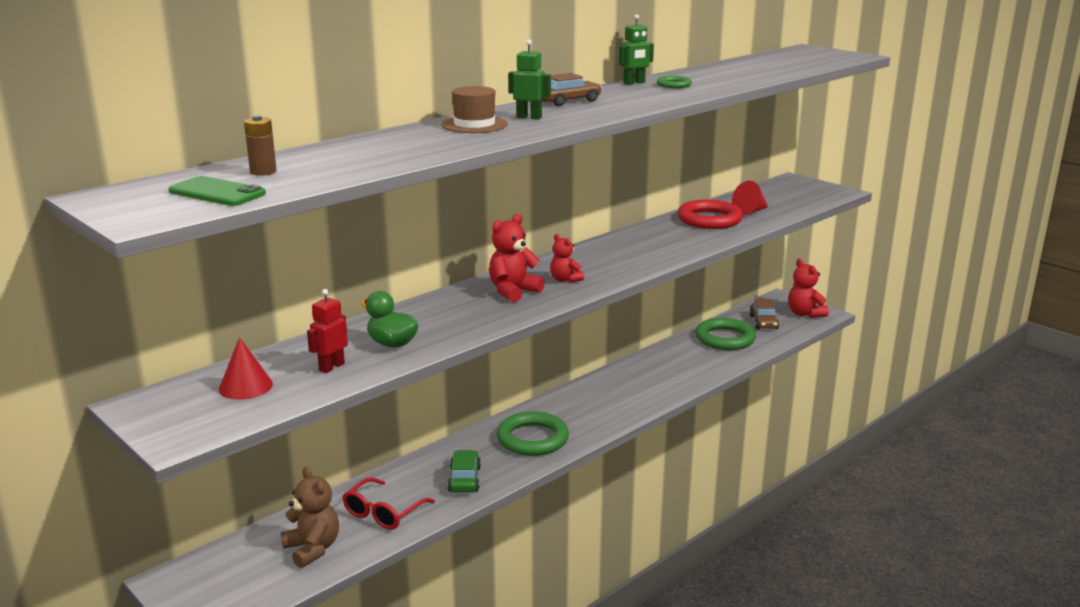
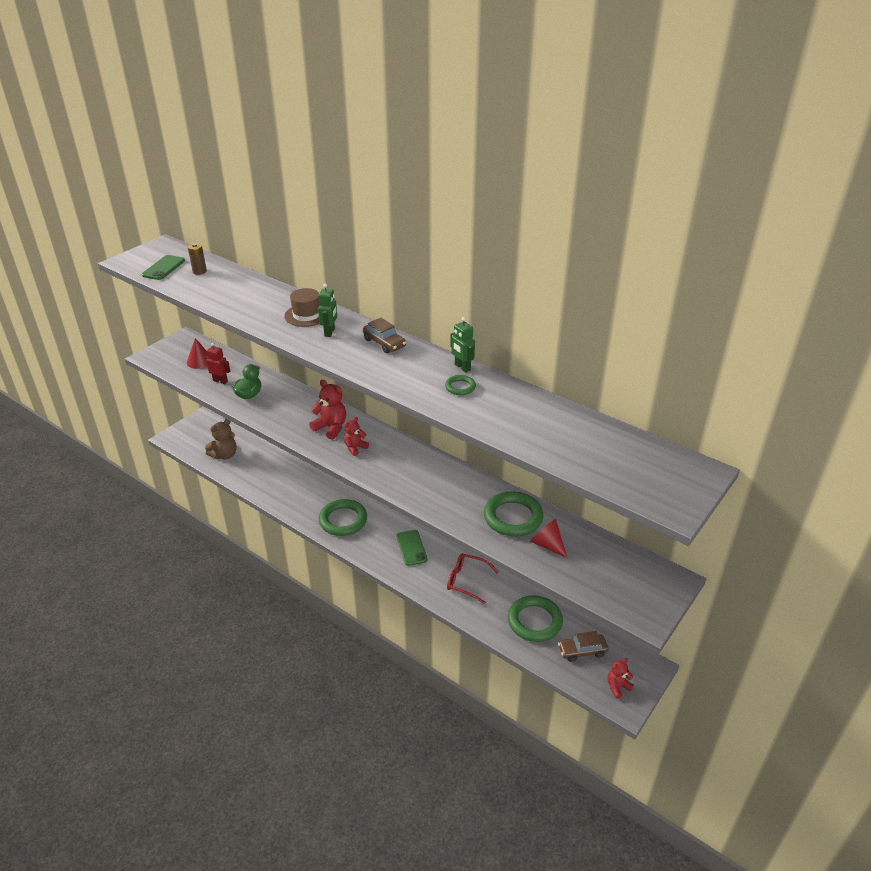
camera: 80 degrees right, 15 degrees up
red glasses [342,477,435,530] -> red glasses moved to [447,553,498,604]
green car [448,450,481,492] -> none
red ring [677,200,743,229] -> green ring [484,491,543,537]
red teddy bear [788,259,829,318] -> red teddy bear [607,658,634,699], size x0.63
none -> green phone [397,530,427,566]

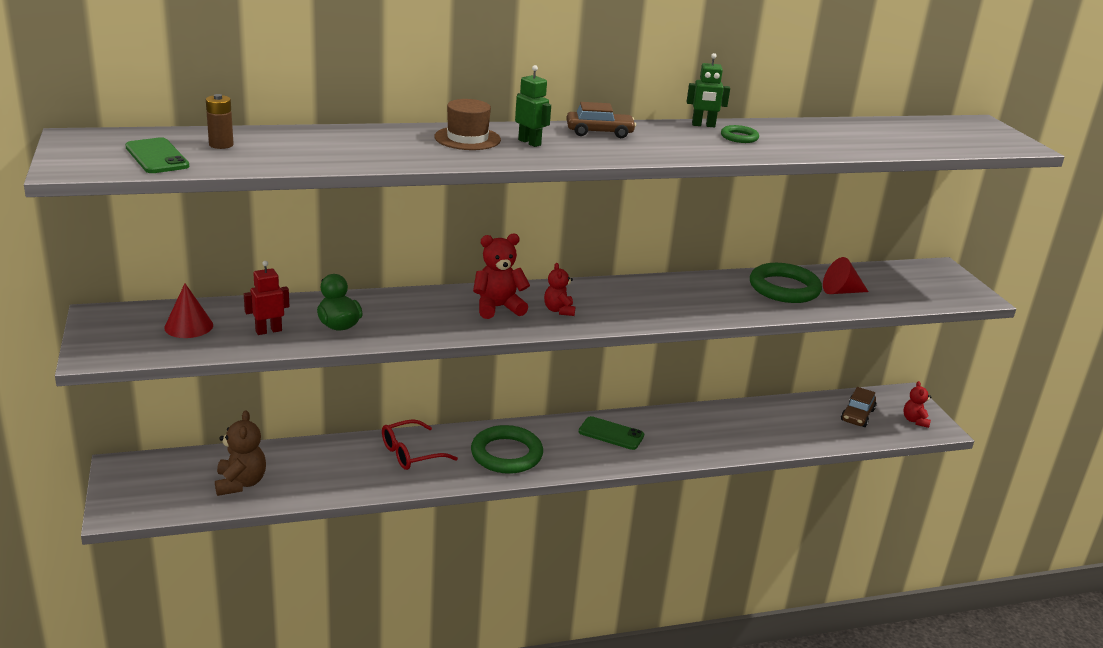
camera: 55 degrees left, 10 degrees down
red glasses [447,553,498,604] -> red glasses moved to [382,419,458,470]
green ring [508,595,563,642] -> none

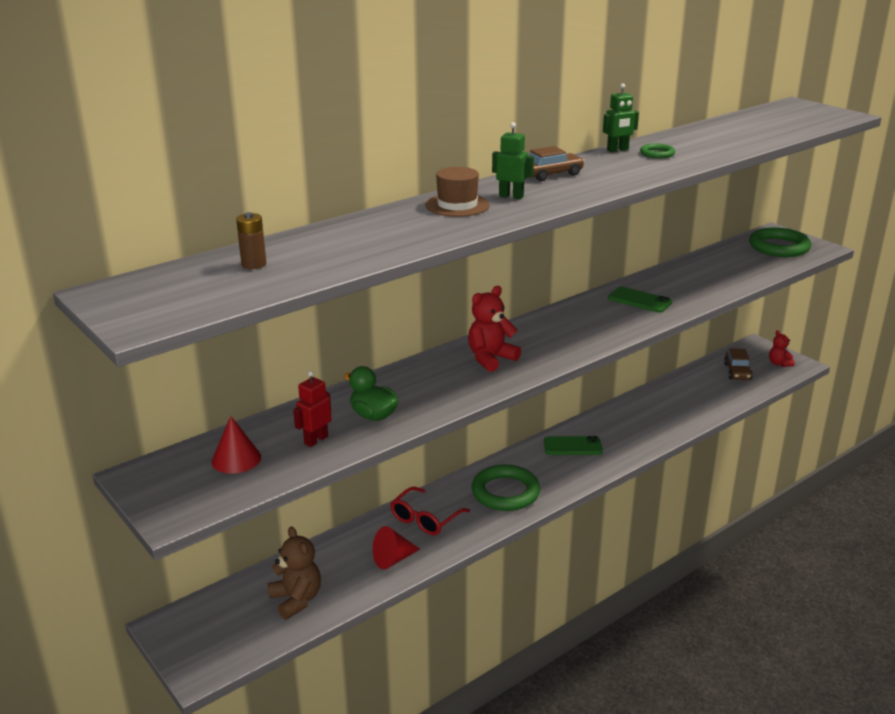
camera: 20 degrees left, 0 degrees up
green phone [125,137,189,173] -> green phone moved to [608,287,672,313]
red teddy bear [544,263,576,316] -> none
green ring [750,263,822,303] -> green ring moved to [749,227,811,257]
red cone [823,257,869,294] -> red cone moved to [373,526,420,570]

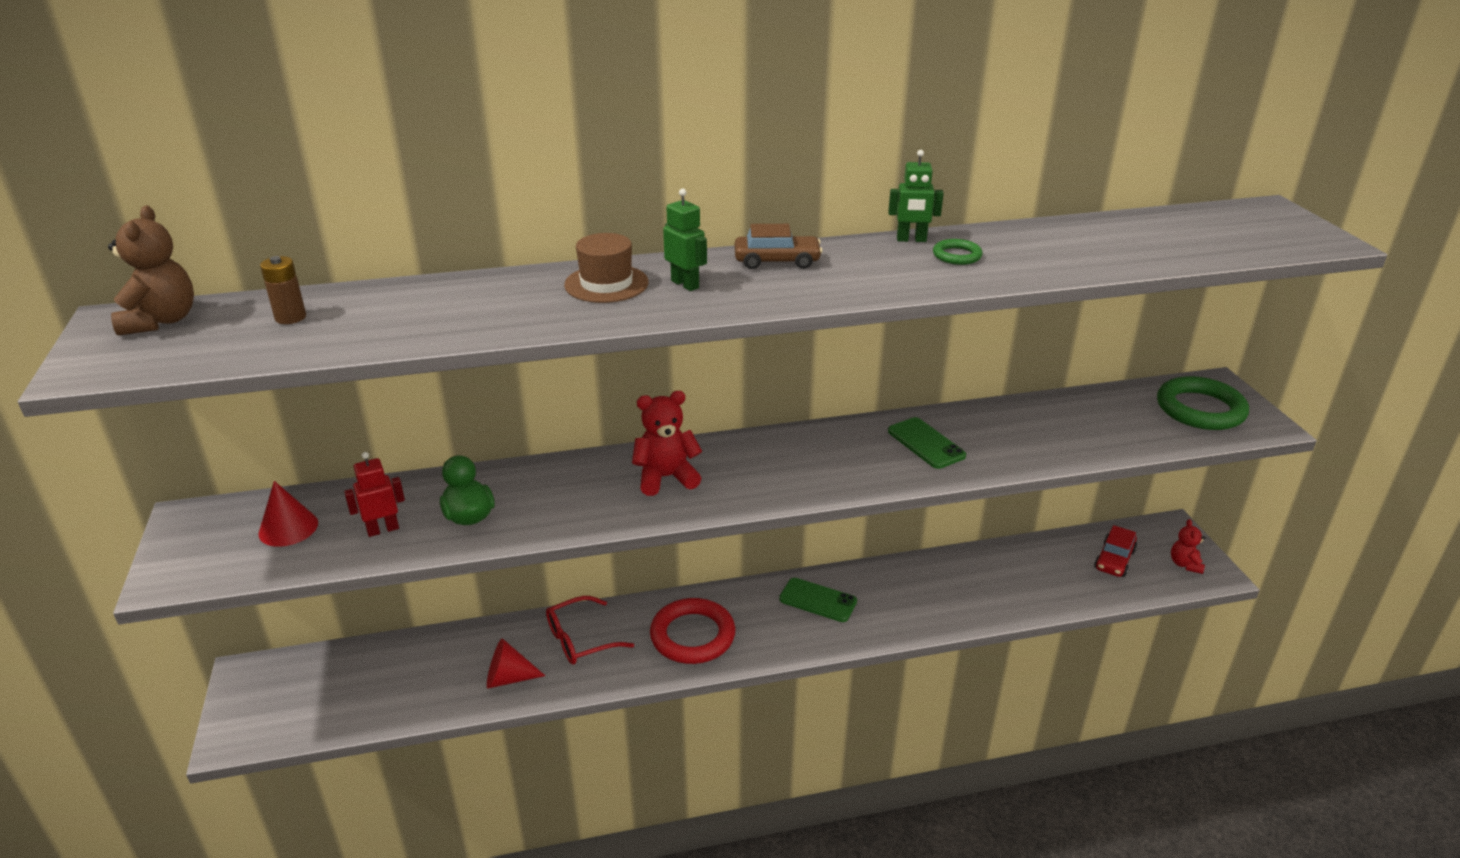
camera: 25 degrees right, 5 degrees up
brown teddy bear [268,526,321,620] -> brown teddy bear moved to [108,206,194,336]
green ring [472,464,540,511] -> red ring [650,598,735,664]
brown car [724,348,753,380] -> red car [1094,525,1137,577]

